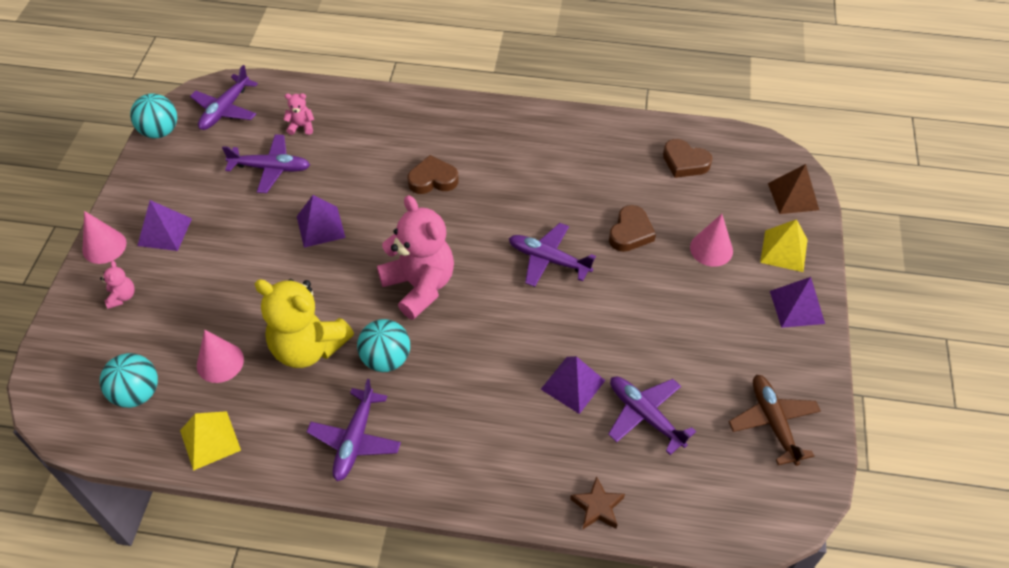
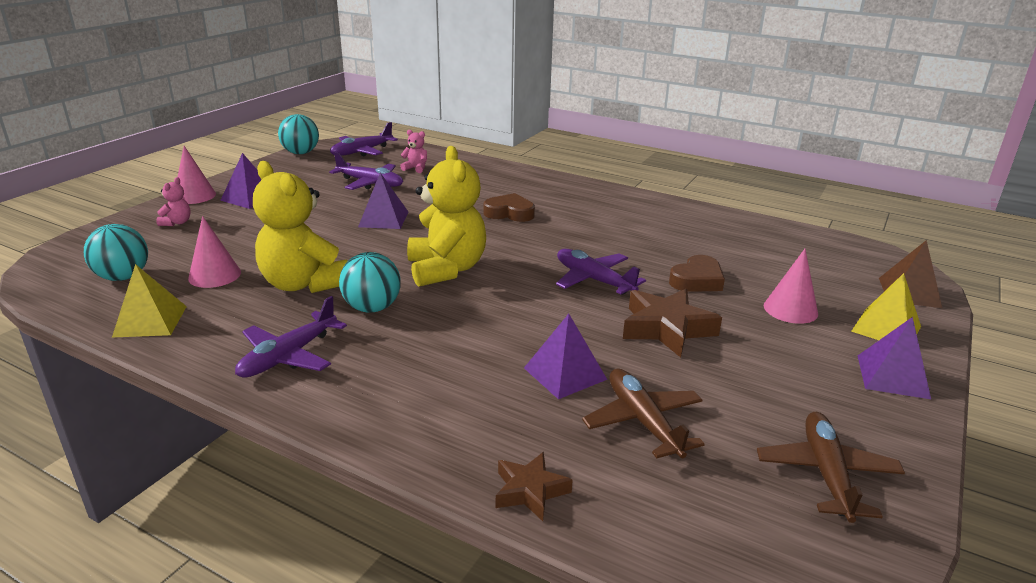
camera: 20 degrees right, 25 degrees down
pink teddy bear [377,195,454,320] -> yellow teddy bear [407,146,486,287]
purple plane [608,377,696,455] -> brown plane [582,368,705,459]
brown heart [663,139,712,178] -> none
none -> brown star [623,289,722,358]

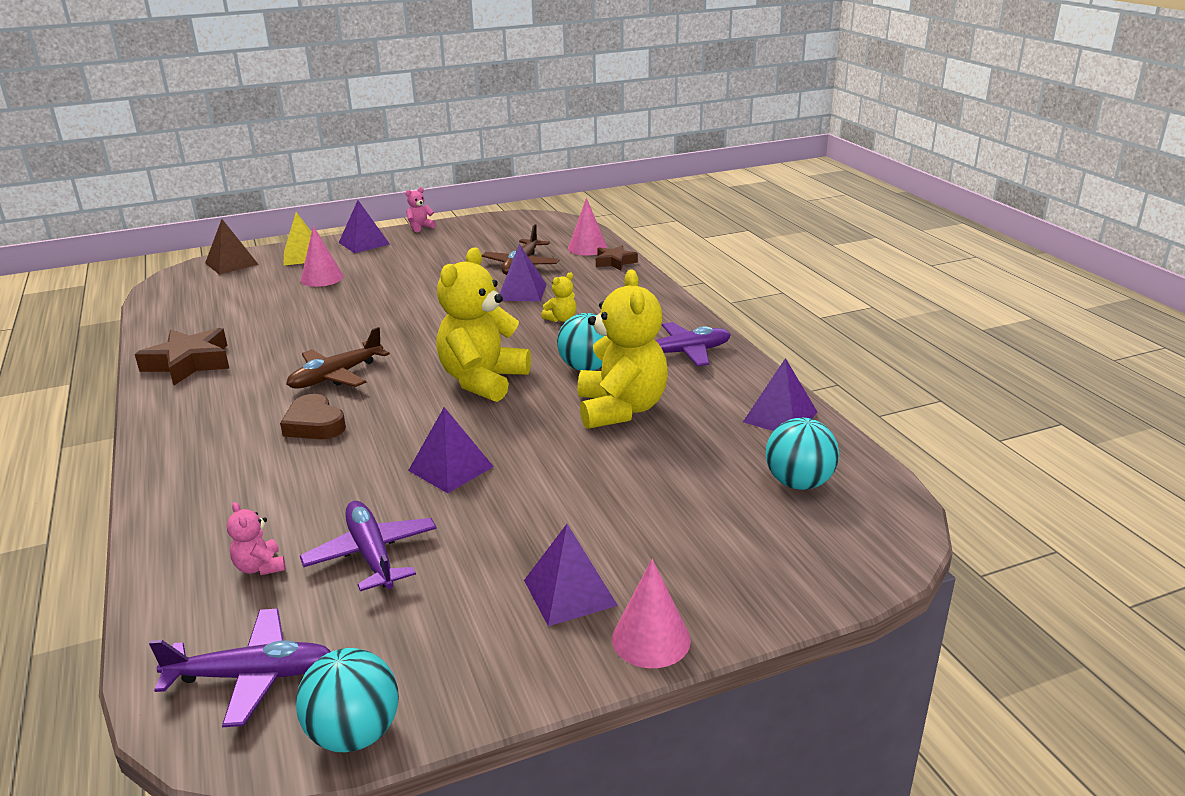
camera: 140 degrees left, 0 degrees up
yellow pyramid [112,264,187,338] -> purple pyramid [743,358,817,431]
pink teddy bear [156,177,191,226] -> pink teddy bear moved to [405,187,436,232]
pink cone [188,216,241,288] -> pink cone moved to [568,198,607,256]
purple plane [556,249,646,295] -> none
brown star [623,289,722,358] -> brown star moved to [135,328,230,385]
brown heart [669,255,725,292] -> none
brown plane [757,412,905,523] -> brown plane moved to [286,327,390,389]
none -> yellow teddy bear [541,273,576,322]

